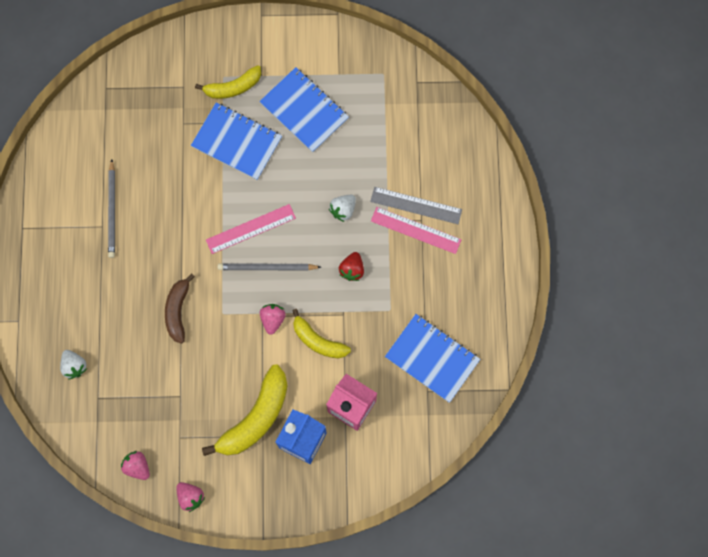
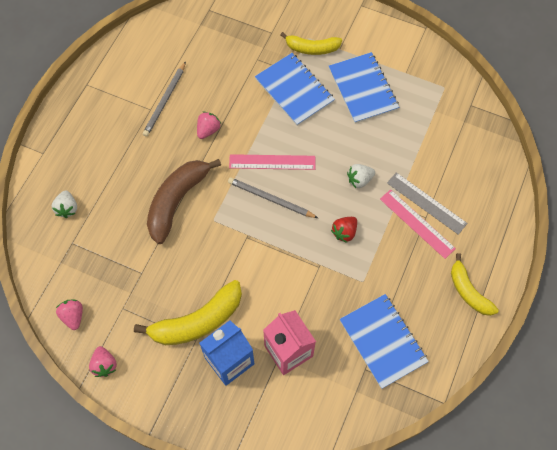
camera: 25 degrees right, 10 degrees down
brown banana [165,273,195,344] -> brown banana [147,159,221,244], size x1.58
pink strawberry [260,304,286,335] -> pink strawberry moved to [197,112,221,139]
yellow banana [292,309,351,359] -> yellow banana moved to [451,253,499,316]

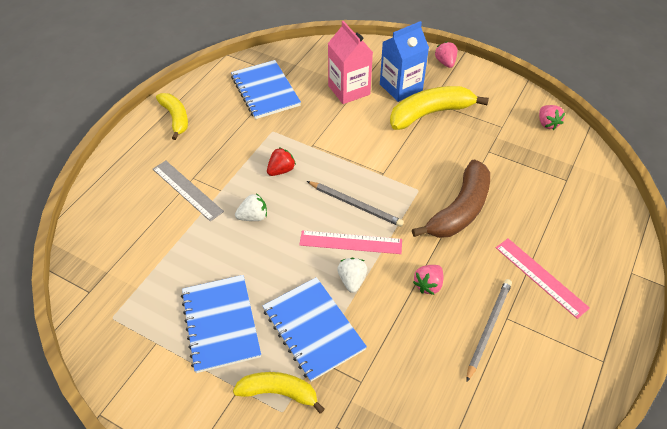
camera: 175 degrees left, 15 degrees down
white strawberry [52,190,77,218] -> white strawberry moved to [337,258,367,293]
pink strawberry [89,346,117,377] -> pink strawberry moved to [435,41,457,68]
pink ruler [380,189,456,259] -> pink ruler moved to [496,239,590,319]

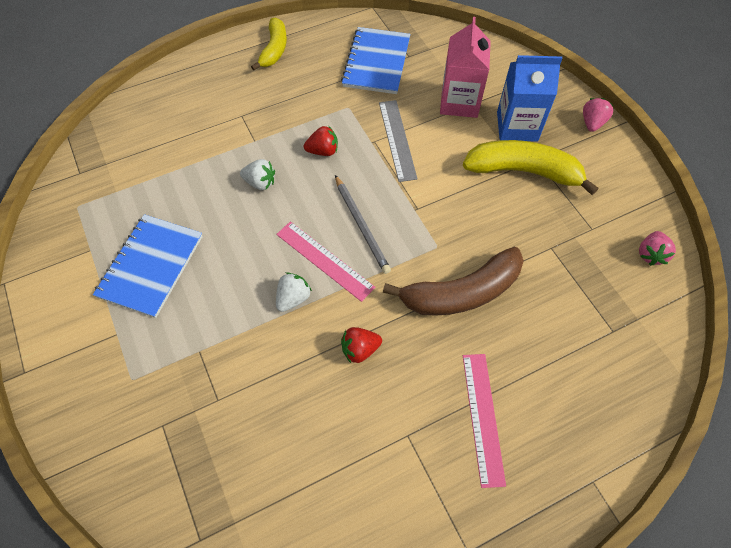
camera: 35 degrees right, 10 degrees up
grey ruler [153,161,224,221] -> grey ruler moved to [379,100,418,182]
yellow banana [233,372,324,414] -> none
blue notebook [263,277,367,382] -> none
pink strawberry [413,265,443,295] -> red strawberry [341,327,382,363]
grey pencil [466,279,512,382] -> none

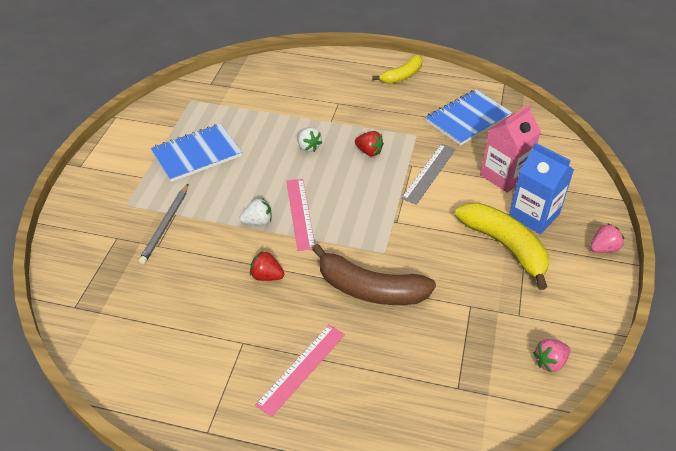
camera: 40 degrees right, 15 degrees down
grey pencil [335,175,391,274] -> grey pencil moved to [139,184,188,264]

